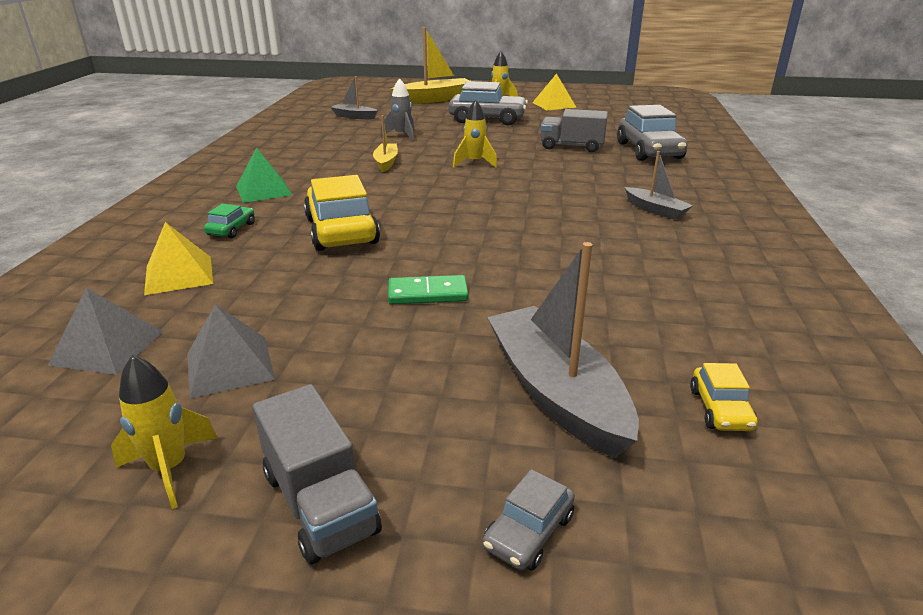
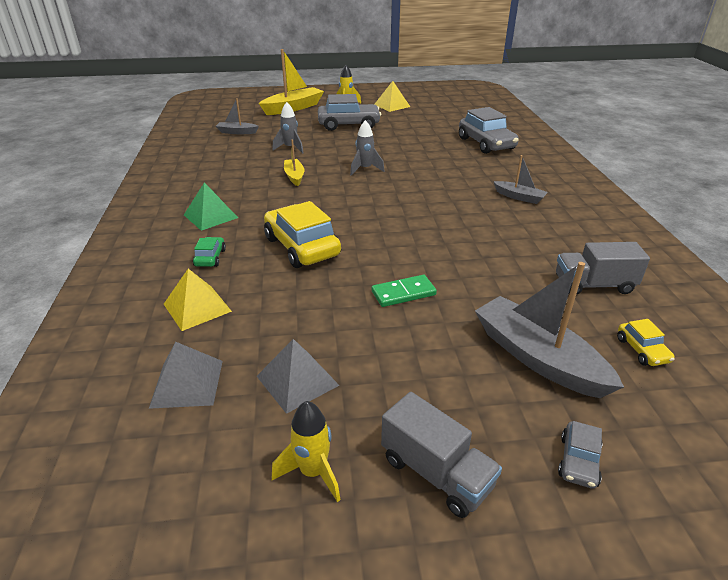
camera: 15 degrees left, 5 degrees up
yellow rocket [453,100,497,168] -> grey rocket [350,120,385,176]
grey truck [541,109,608,152] -> grey truck moved to [556,242,650,295]

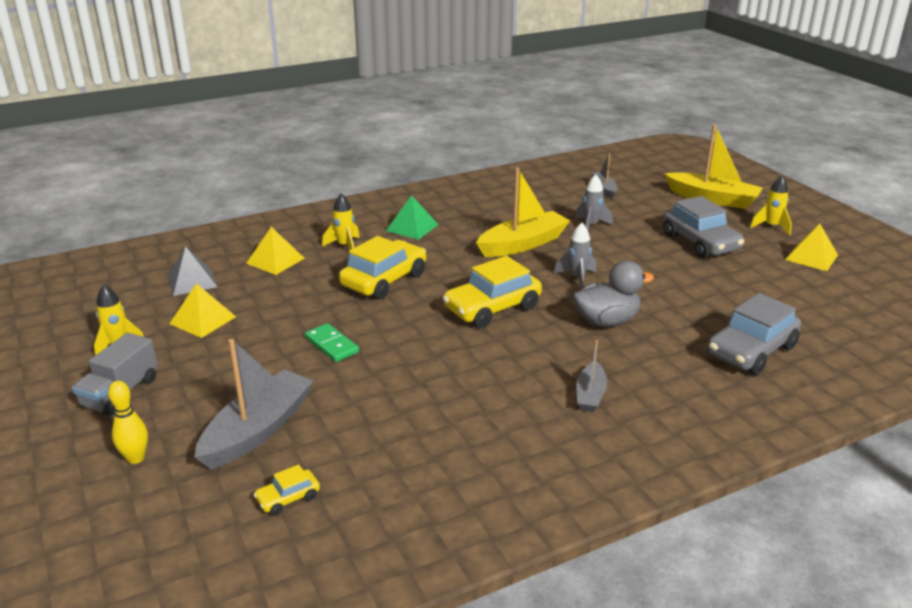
camera: 70 degrees right, 5 degrees down
green car [193,237,226,267] -> yellow rocket [322,193,360,250]
grey pyramid [257,339,340,414] -> yellow pyramid [169,283,236,338]
yellow boat [284,140,305,186] -> yellow boat [476,168,570,257], size x1.86
grey truck [556,242,650,295] -> none
grey car [558,421,603,489] -> yellow bowling pin [108,381,148,464]
none -> yellow car [443,256,542,328]
none -> grey duck [573,261,654,327]

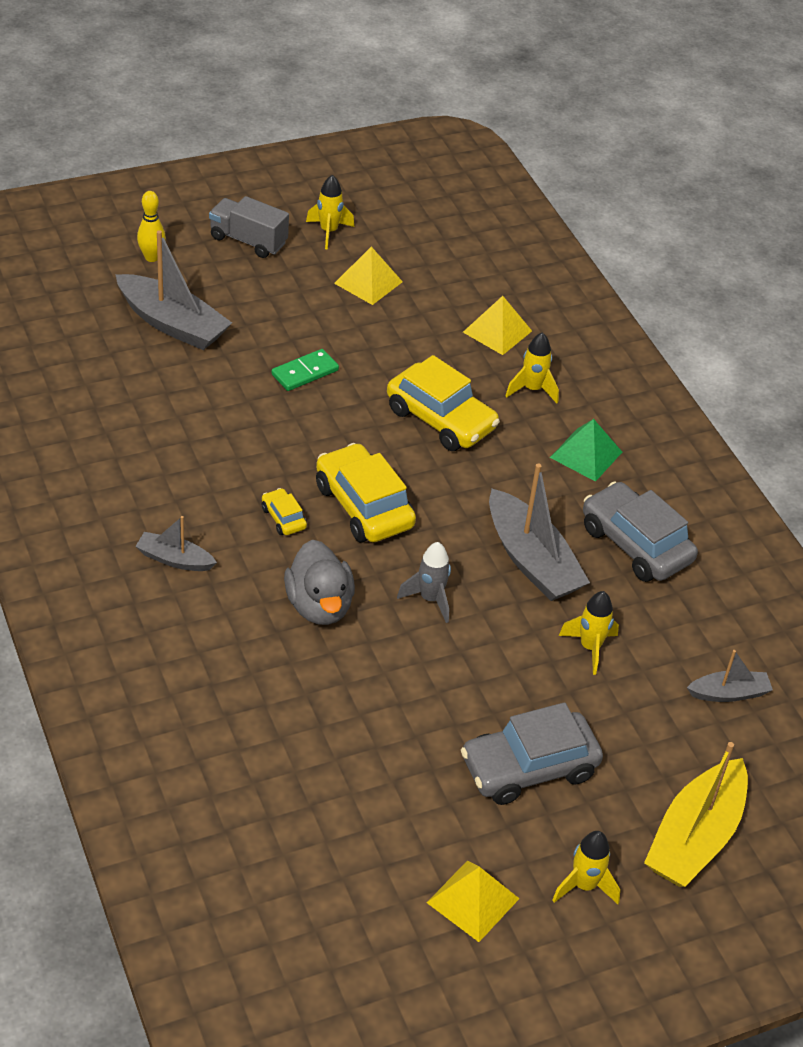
camera: 90 degrees right, 15 degrees up
grey pyramid [167,246,217,296] -> none
yellow car [254,464,320,515] -> yellow car moved to [262,488,307,535]
yellow boat [476,168,570,257] -> grey boat [489,463,590,601]
grey rocket [575,174,613,230] -> yellow rocket [559,591,619,675]
grey car [707,293,801,375] -> grey car moved to [583,482,698,582]

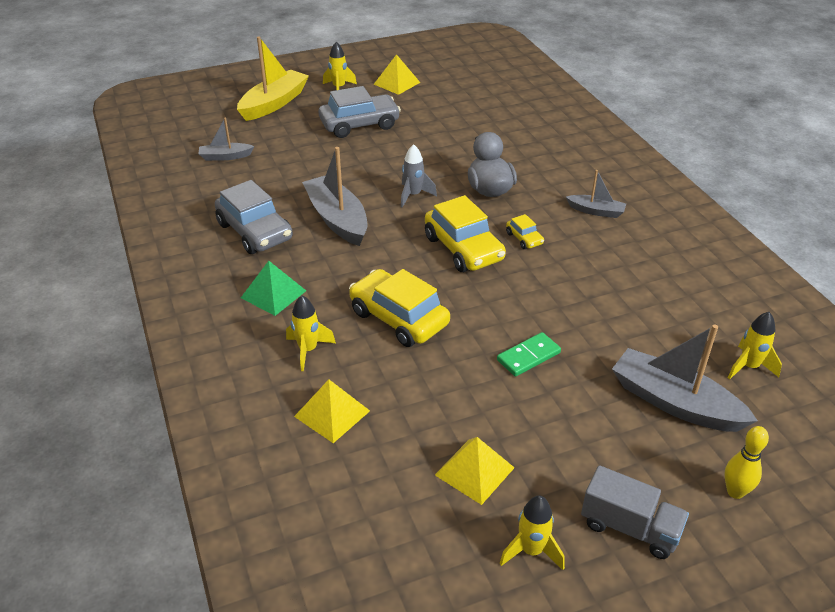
camera: 175 degrees left, 5 degrees down
yellow rocket [559,591,619,675] -> yellow rocket moved to [728,312,782,379]

